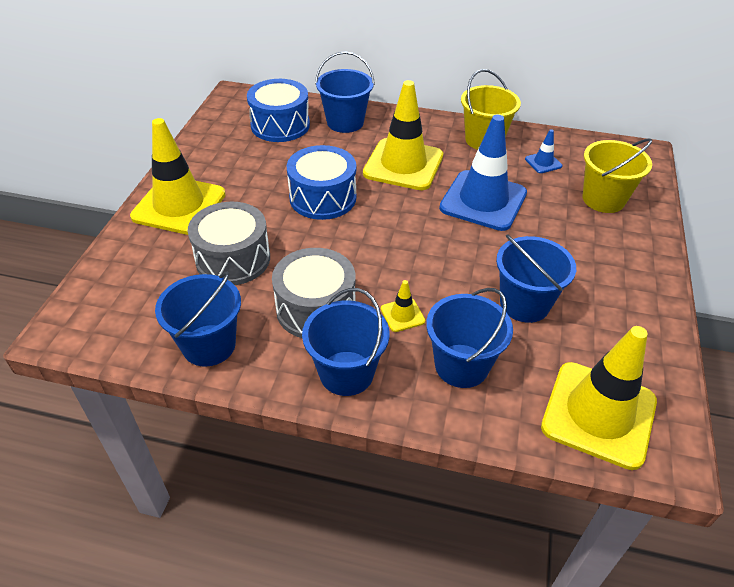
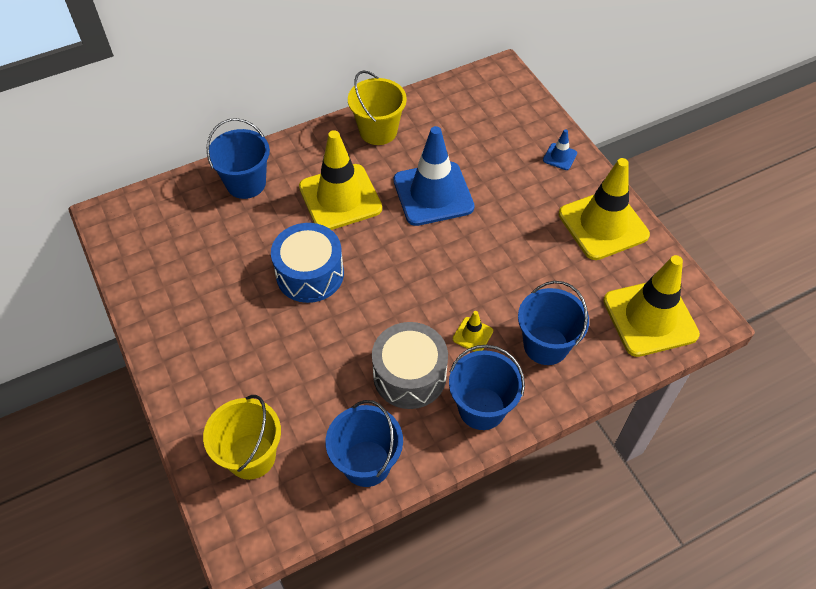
camera: 40 degrees left, 10 degrees up
yellow traffic cone [130,118,226,235] -> yellow traffic cone moved to [559,158,650,260]
grey drum [187,202,270,285] -> none
blue drum [247,79,310,142] -> none
blue bucket [496,234,576,323] -> none
blue traffic cone [525,129,562,173] -> blue traffic cone moved to [543,129,577,170]
yellow bucket [583,138,652,213] -> yellow bucket moved to [203,395,281,480]

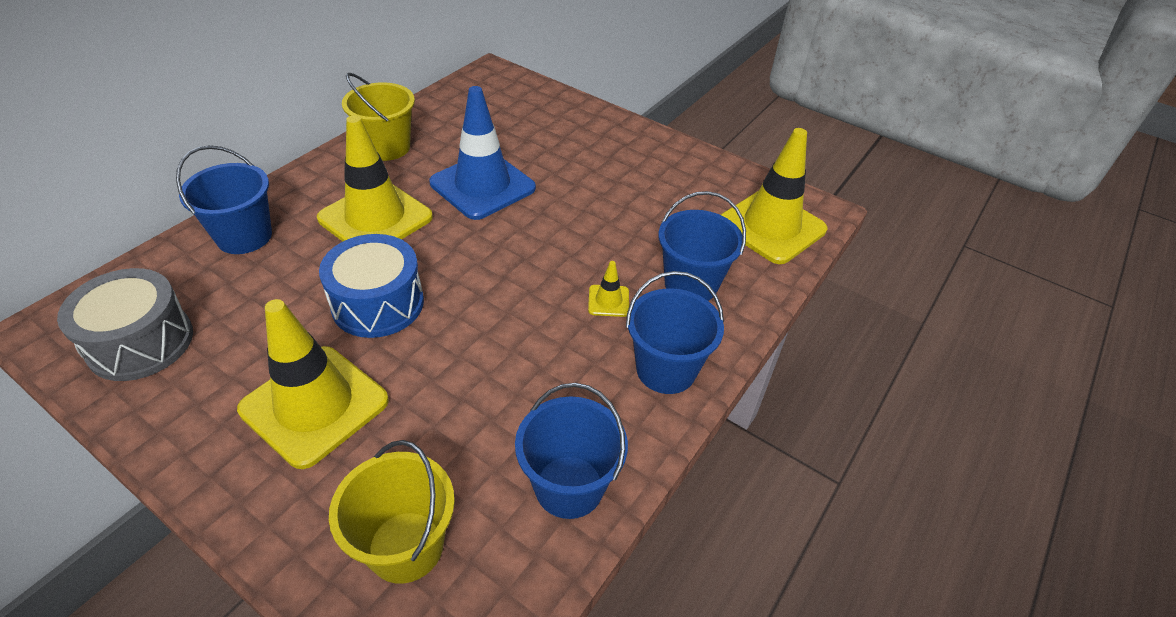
camera: 30 degrees left, 10 degrees down
grey drum [372,322,448,409] -> grey drum moved to [57,268,193,381]
blue traffic cone [543,129,577,170] -> none
yellow traffic cone [559,158,650,260] -> yellow traffic cone moved to [237,299,389,469]

